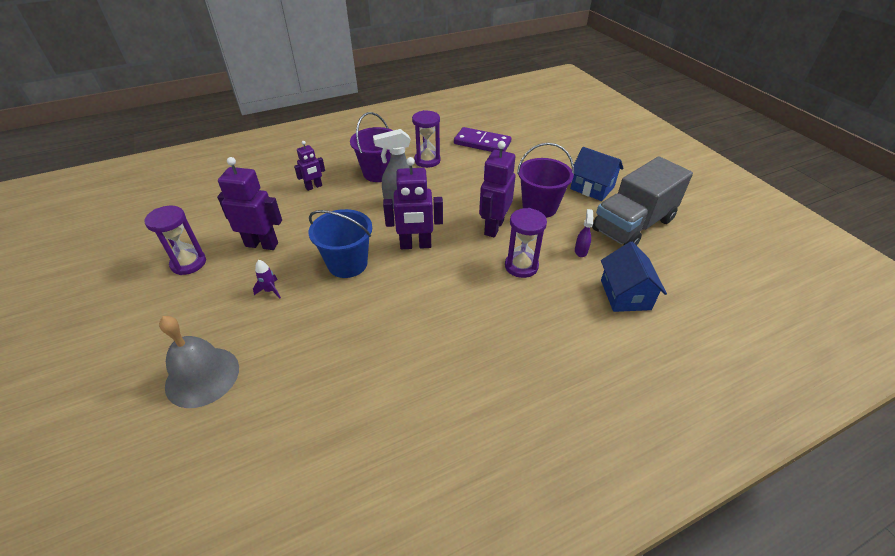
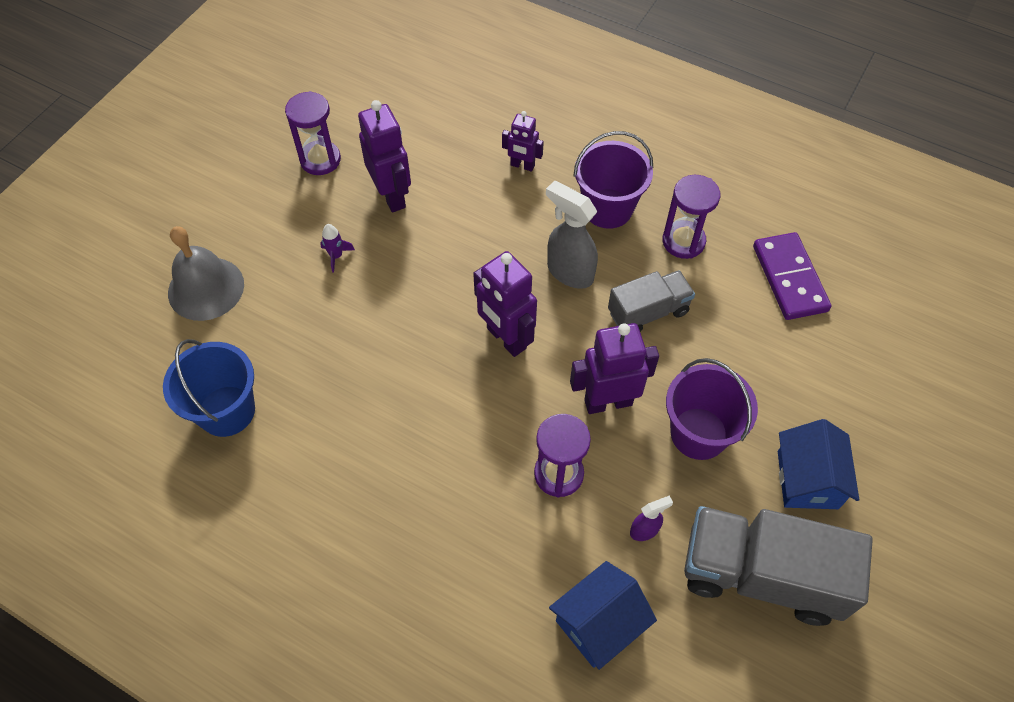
camera: 55 degrees right, 15 degrees up
blue bucket [309,209,372,278] -> blue bucket moved to [163,339,255,437]
none -> grey truck [608,270,695,332]

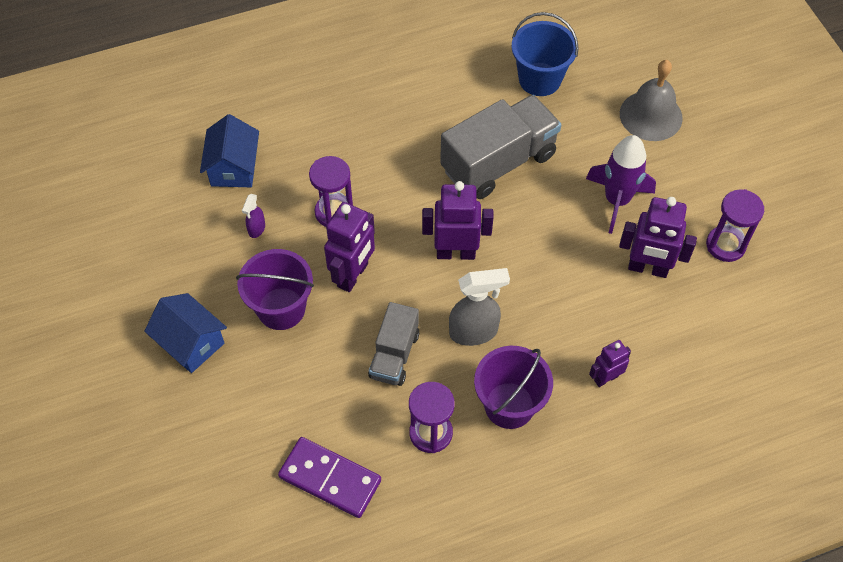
camera: 130 degrees right, 0 degrees up
purple rocket [320,224,355,273] -> purple rocket [586,135,656,234], size x2.29
grey truck [684,506,873,626] -> grey truck moved to [440,95,561,199]

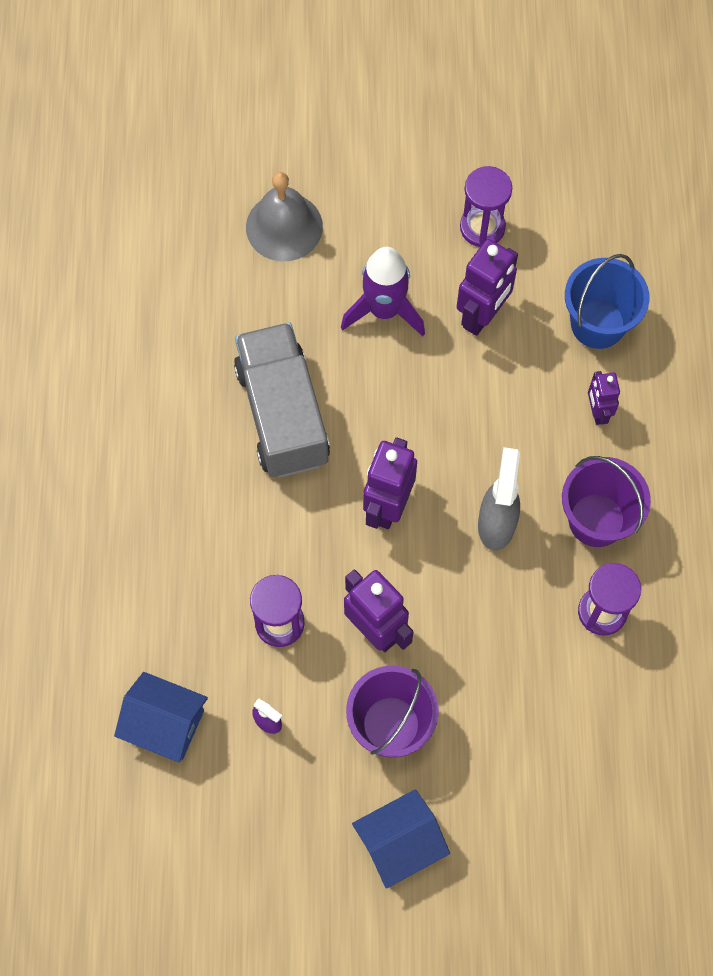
camera: 70 degrees left, 10 degrees up
purple domino [278,437,381,518] -> none
grey truck [368,302,419,386] -> none
blue bucket [512,12,579,96] -> blue bucket moved to [565,254,650,349]

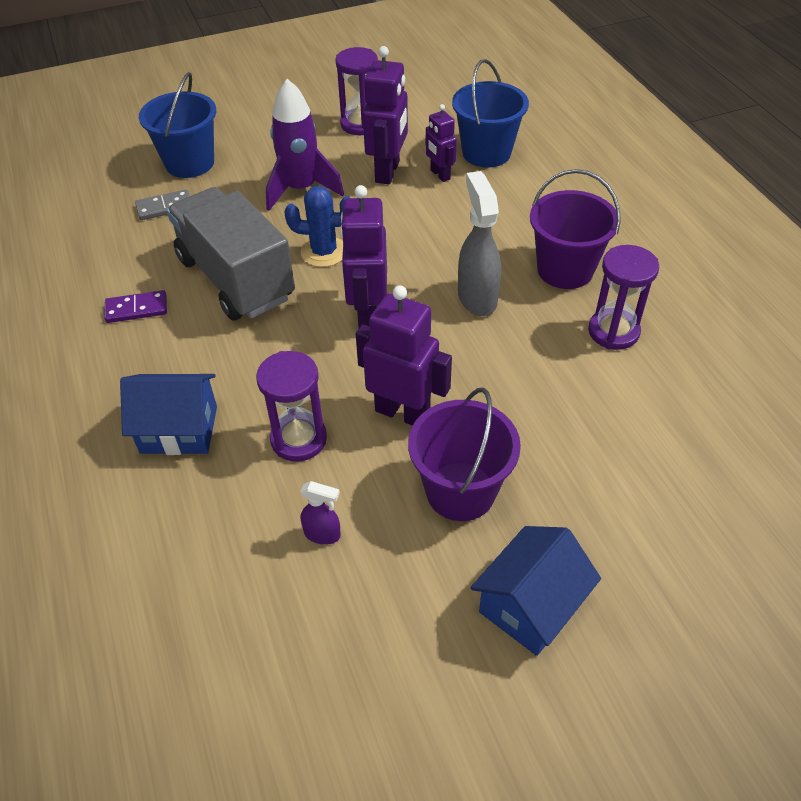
camera: 20 degrees left, 20 degrees down
blue house [114,672,208,762] -> blue house moved to [120,374,217,455]
grey bell [246,172,323,261] -> blue bucket [139,72,216,178]
purple robot [588,371,620,425] -> purple robot moved to [426,104,457,182]
none -> purple domino [104,290,167,323]
none -> grey domino [135,190,190,220]
none -> blue cactus [284,186,350,267]

